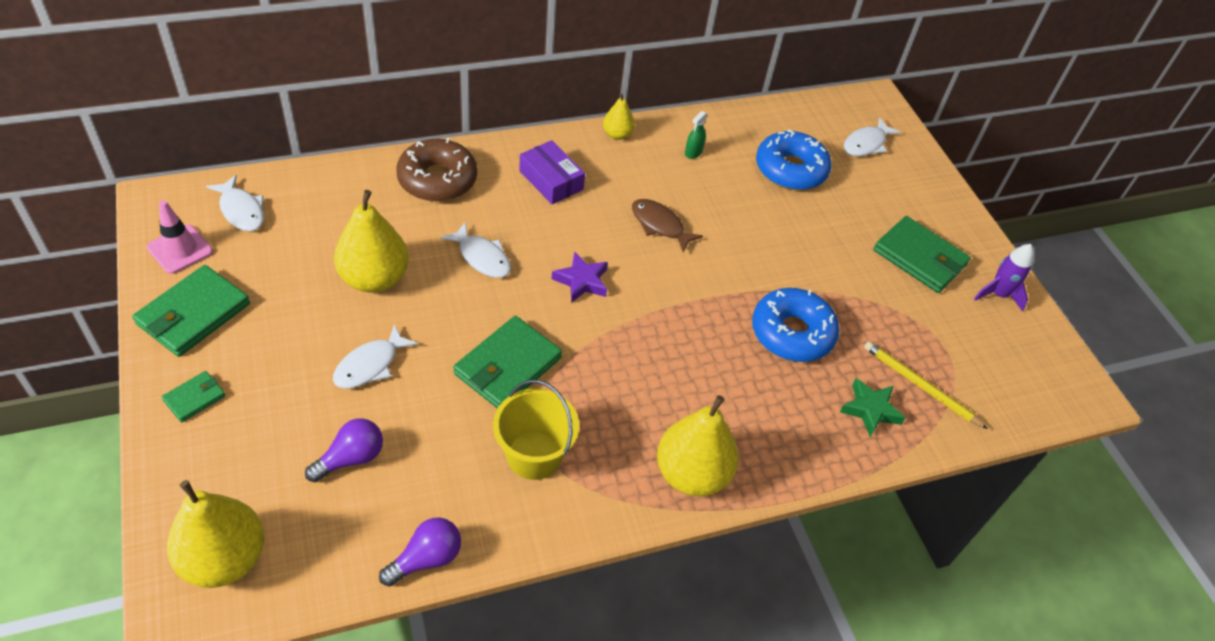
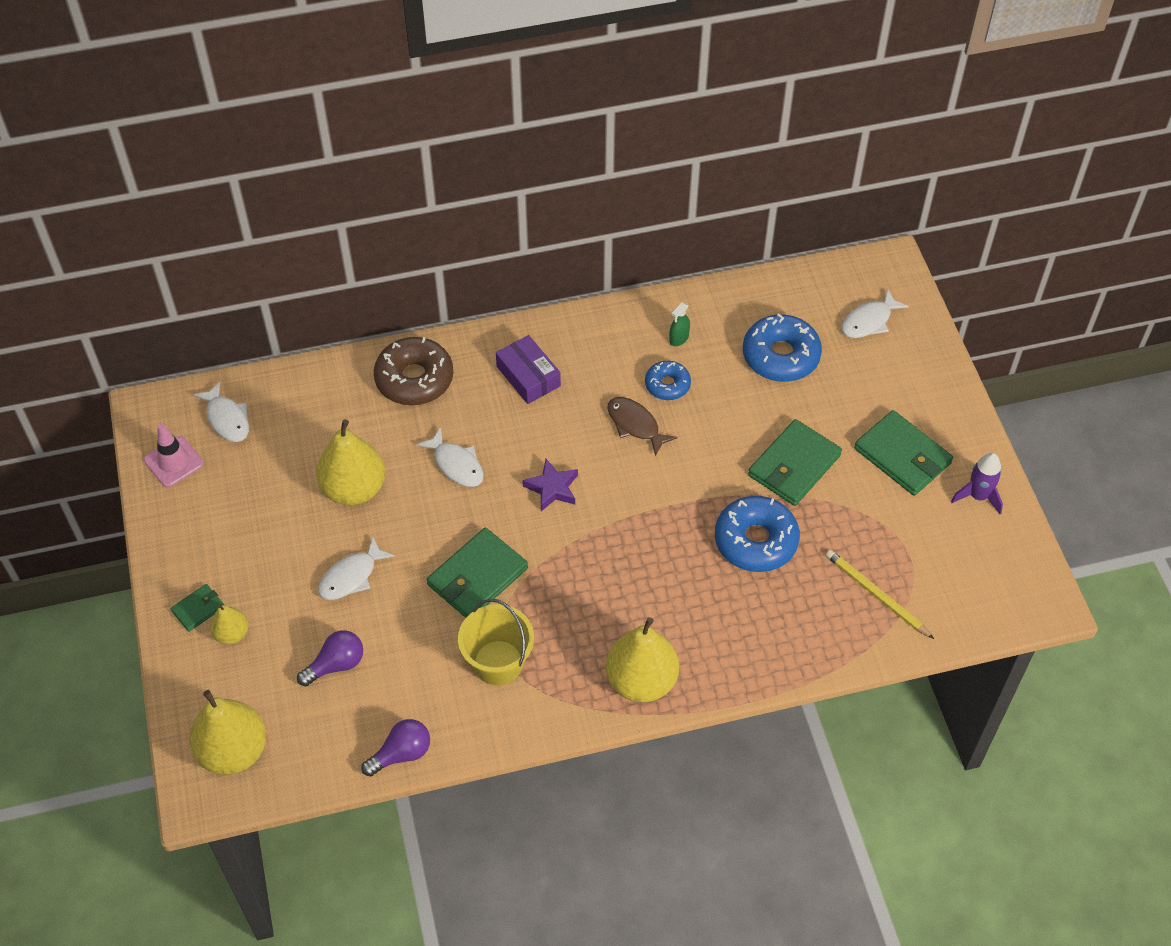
camera: 10 degrees right, 5 degrees up
green wallet [132,265,250,357] -> green wallet moved to [748,419,842,506]
yellow pear [603,93,635,140] -> yellow pear moved to [210,604,248,644]
green star [840,378,906,437] -> none
none -> blue donut [645,361,691,400]

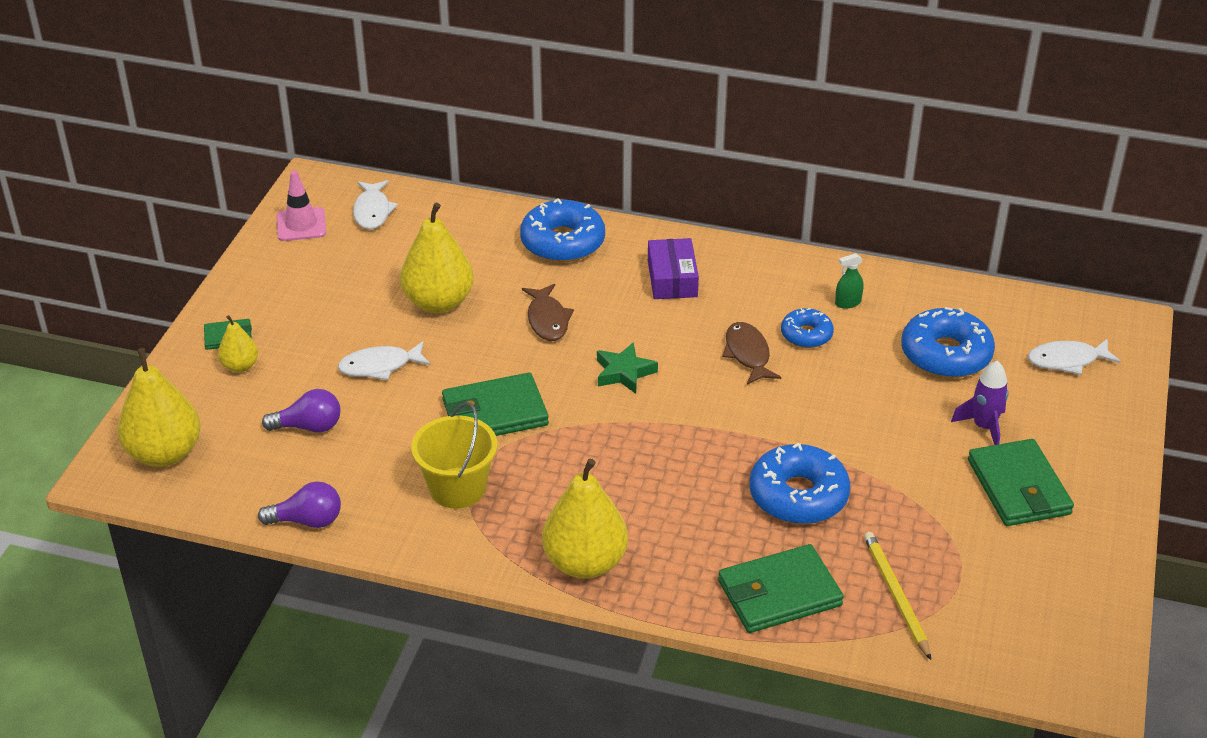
camera: 30 degrees right, 15 degrees down
brown donut [374,337,453,405] -> blue donut [520,199,605,262]
white fish [417,427,484,487] -> brown fish [522,284,574,341]
purple star [523,459,578,511] -> green star [597,342,658,394]
green wallet [748,419,842,506] -> green wallet moved to [718,544,844,633]
purple rocket [951,453,1003,514] -> purple rocket moved to [951,361,1008,445]

